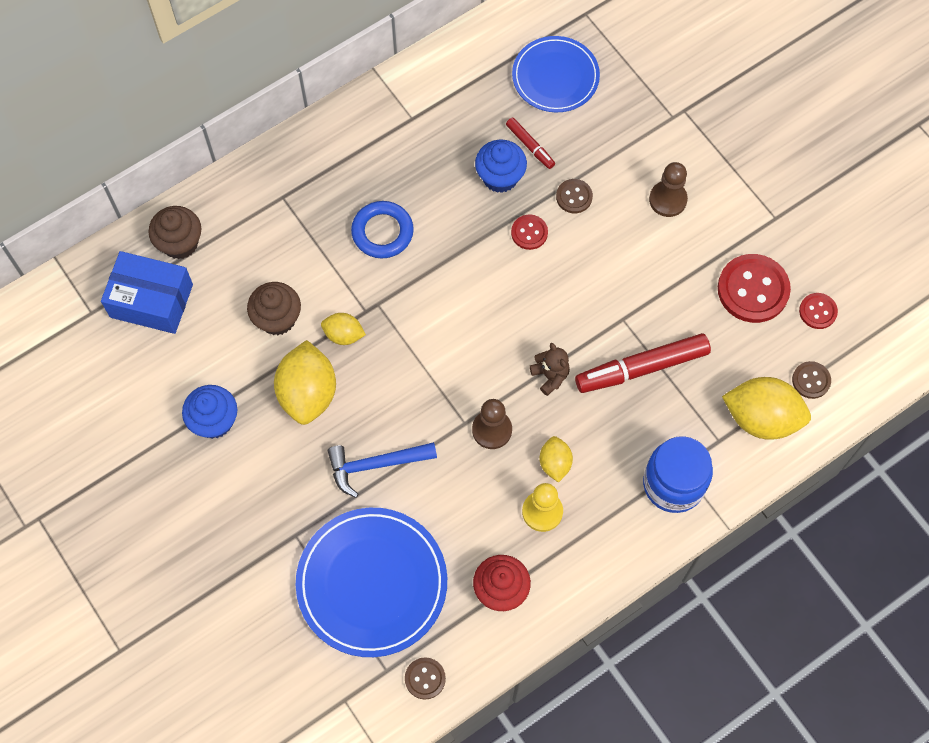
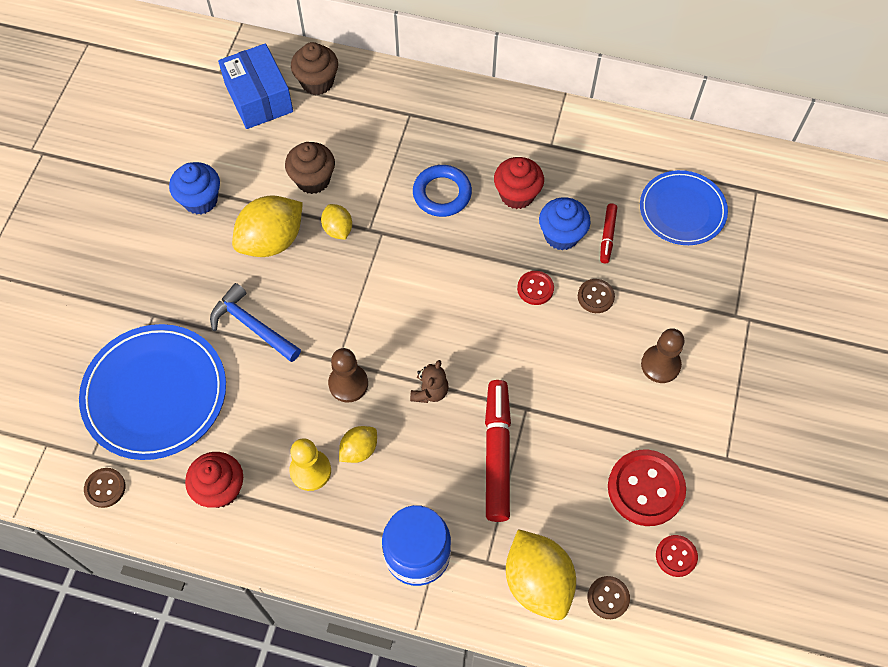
camera: 50 degrees right, 5 degrees down
red marker [575,333,711,393] -> red marker turned 60 degrees clockwise [485,380,511,522]
none -> red cupcake [494,157,544,209]

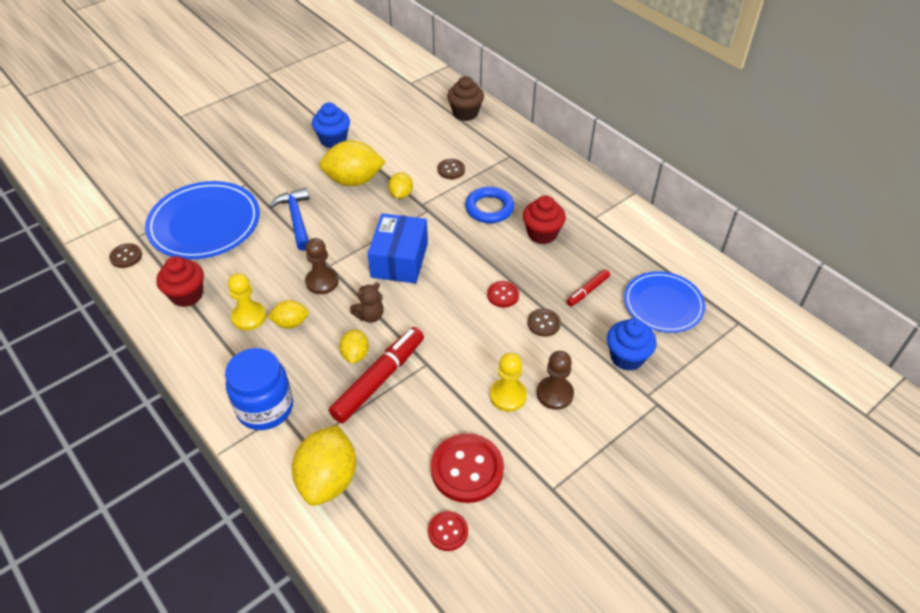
camera: 35 degrees right, 15 degrees down
blue box [218,43,293,129] -> blue box moved to [368,213,428,284]
brown cupcake [285,142,335,194] -> none
blue cupcake [539,198,591,251] -> blue cupcake moved to [607,318,657,371]
brown button [588,576,630,619] -> brown button moved to [438,159,465,179]
none -> yellow lemon [339,329,369,364]
none -> yellow pawn [490,353,527,412]

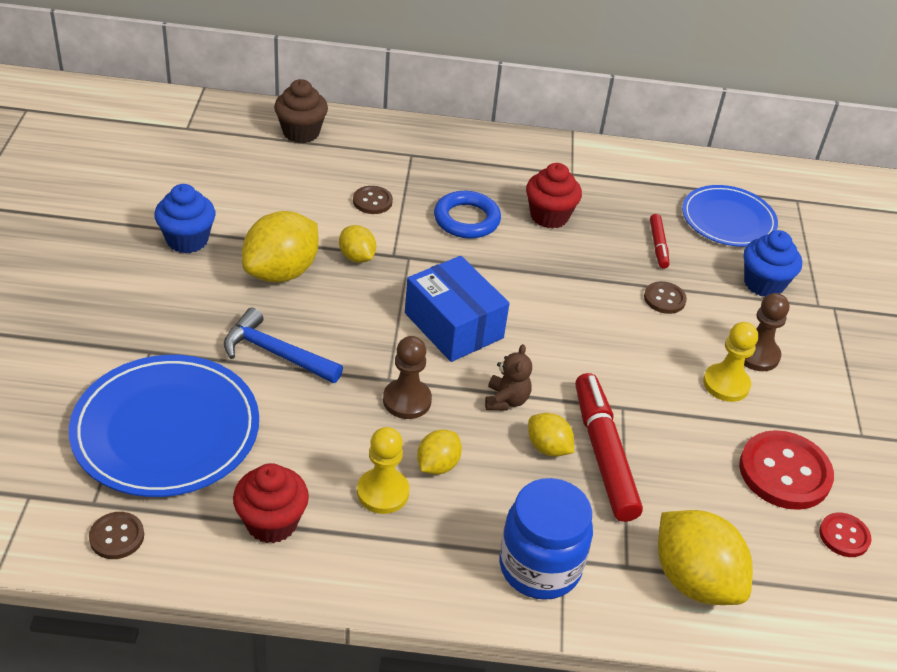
camera: 50 degrees left, 5 degrees down
red button [487,281,519,307] -> none

